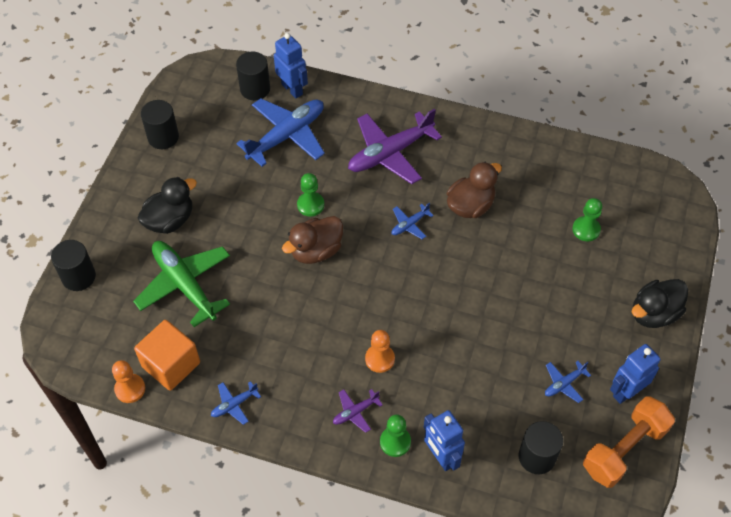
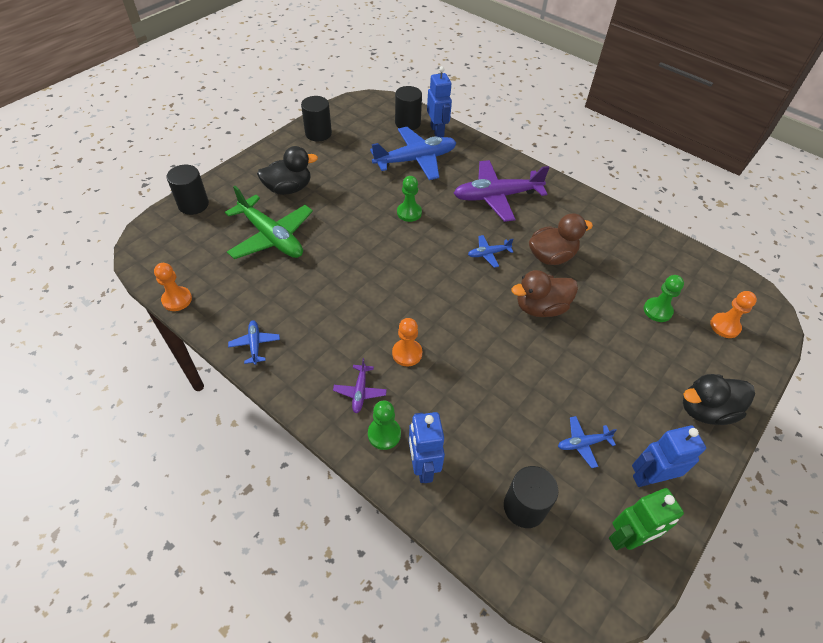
camera: 20 degrees right, 5 degrees down
green plane [133,241,230,327] -> green plane turned 150 degrees clockwise [225,186,313,259]
orange cube [134,320,200,391] -> none
blue plane [211,381,261,425] -> blue plane turned 90 degrees clockwise [228,320,280,365]
brown duck [282,216,343,264] -> brown duck moved to [512,270,578,317]
purple plane [333,389,383,433] -> purple plane turned 75 degrees counterclockwise [333,358,387,413]
orange dumbbell [583,396,675,488] -> green robot [609,488,684,550]
none -> orange pawn [710,291,757,338]

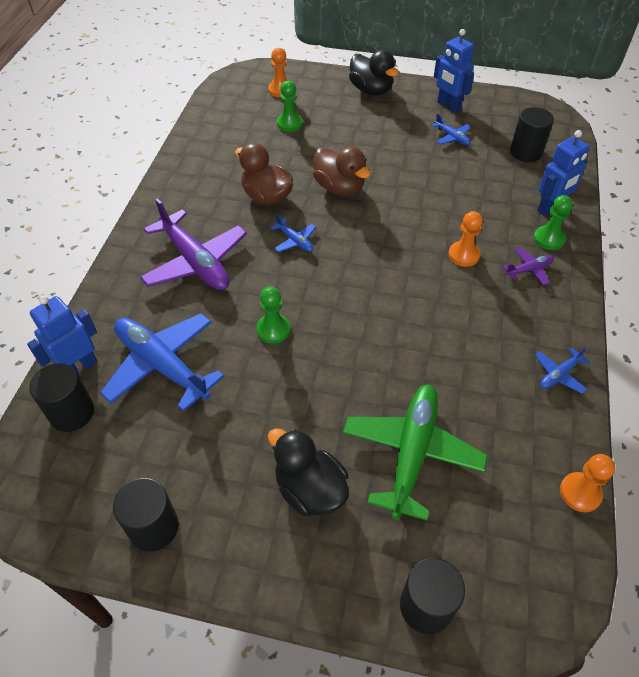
camera: 115 degrees left, 0 degrees up
green robot [609,488,684,550] -> none

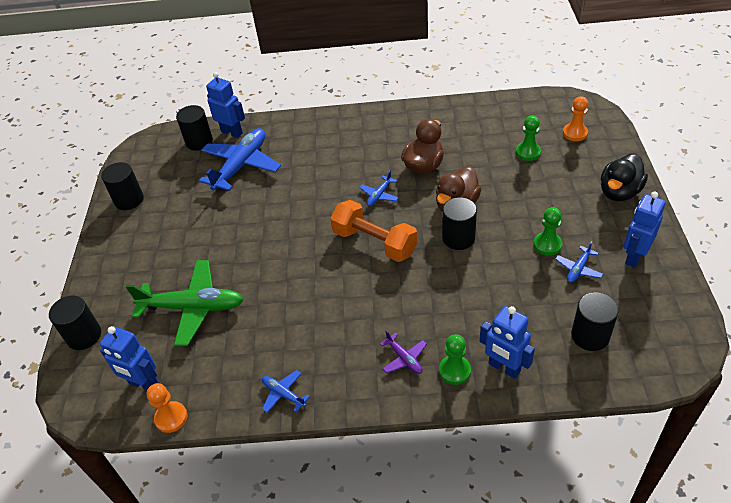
camera: 80 degrees right, 5 degrees down
purple plane [140,198,247,290] -> none
green pawn [256,287,290,344] -> green pawn moved to [533,207,562,256]
black duck [268,428,349,516] -> none
orange pawn [448,211,483,267] -> none
none -> blue robot [100,326,158,391]
none -> orange dumbbell [330,200,417,262]
none -> black cylinder [442,197,477,250]

